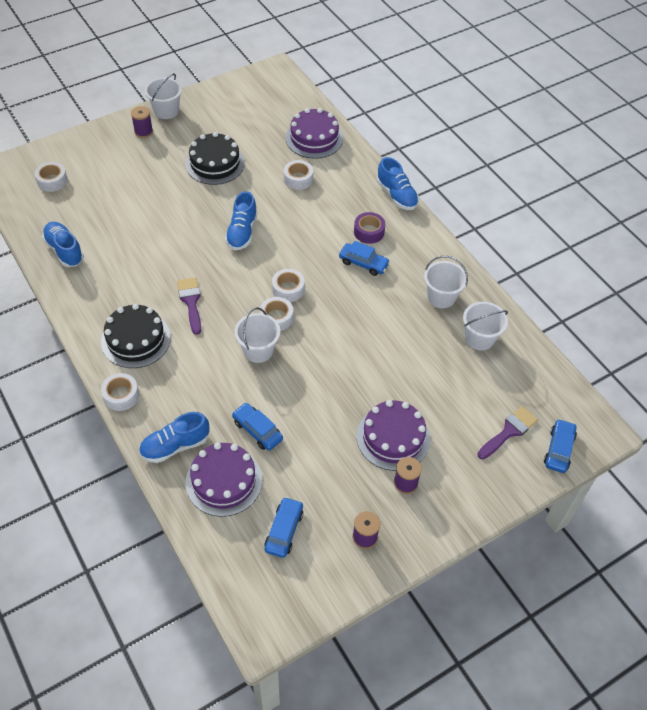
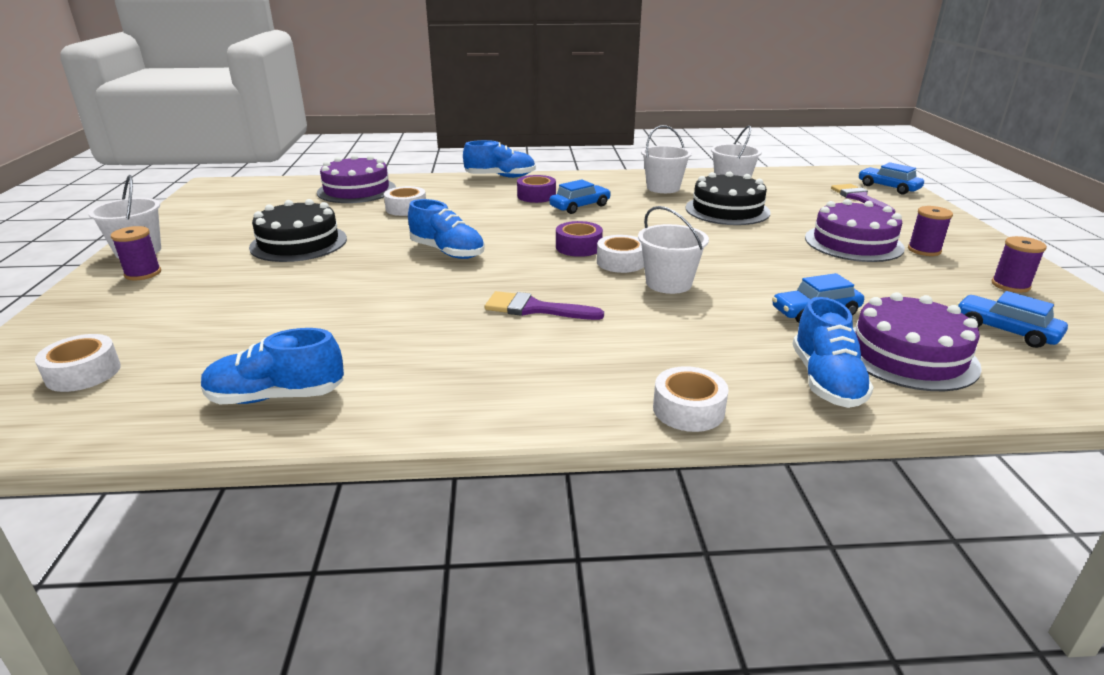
camera: 60 degrees left, 25 degrees down
black cake [101,304,171,368] -> black cake moved to [685,171,771,225]
white tape [272,269,305,302] -> purple tape [556,221,603,257]

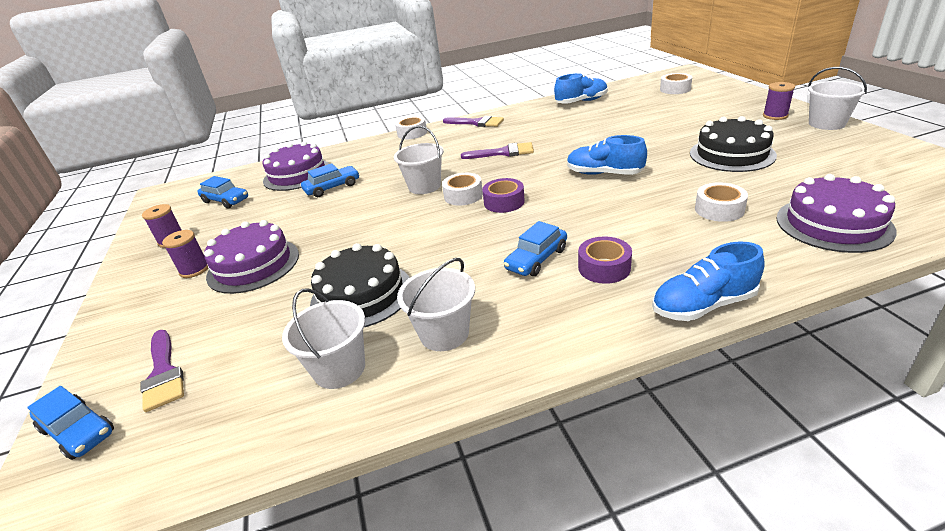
camera: 170 degrees right, 5 degrees up
blue shoe [793,297,874,408] -> none
none -> purple brush [443,116,504,127]

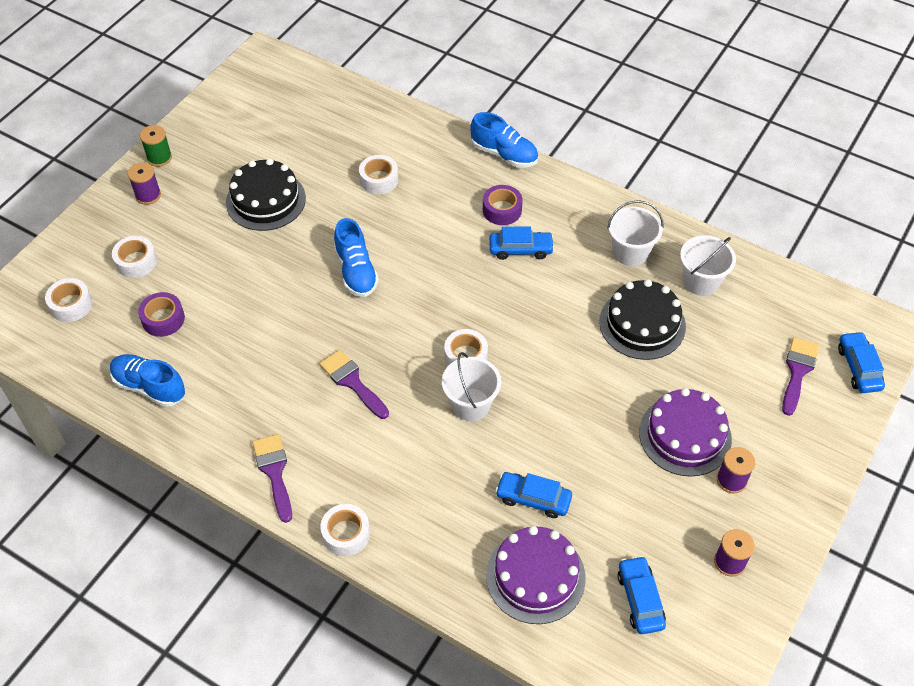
camera: 135 degrees left, 20 degrees up
purple tape [482,178,525,213] -> purple tape moved to [138,292,185,337]
purple cake [776,174,897,253] -> none
white bucket [808,67,867,130] -> green spool [140,125,172,167]
none -> white tape [112,236,157,278]

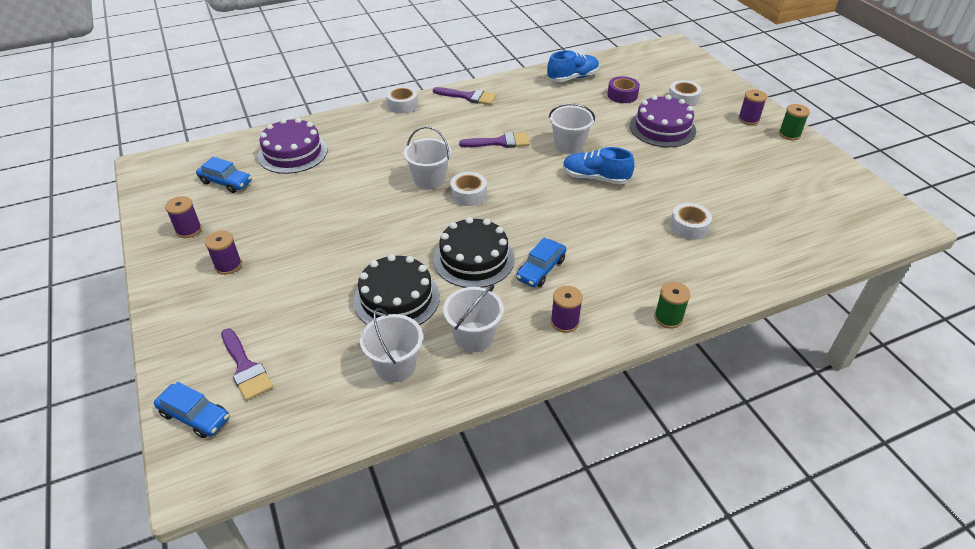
camera: 125 degrees right, 10 degrees down
white tape [45,278,92,322] -> none
black cake [226,158,306,231] -> black cake moved to [434,217,515,288]
blue shoe [470,112,538,168] -> green spool [654,282,691,329]
purple tape [483,185,523,225] -> none
blue car [495,472,572,518] -> none
purple cake [639,388,732,477] -> purple cake moved to [630,95,696,147]
none -> white bucket [549,103,595,154]
none -> purple spool [551,286,583,333]

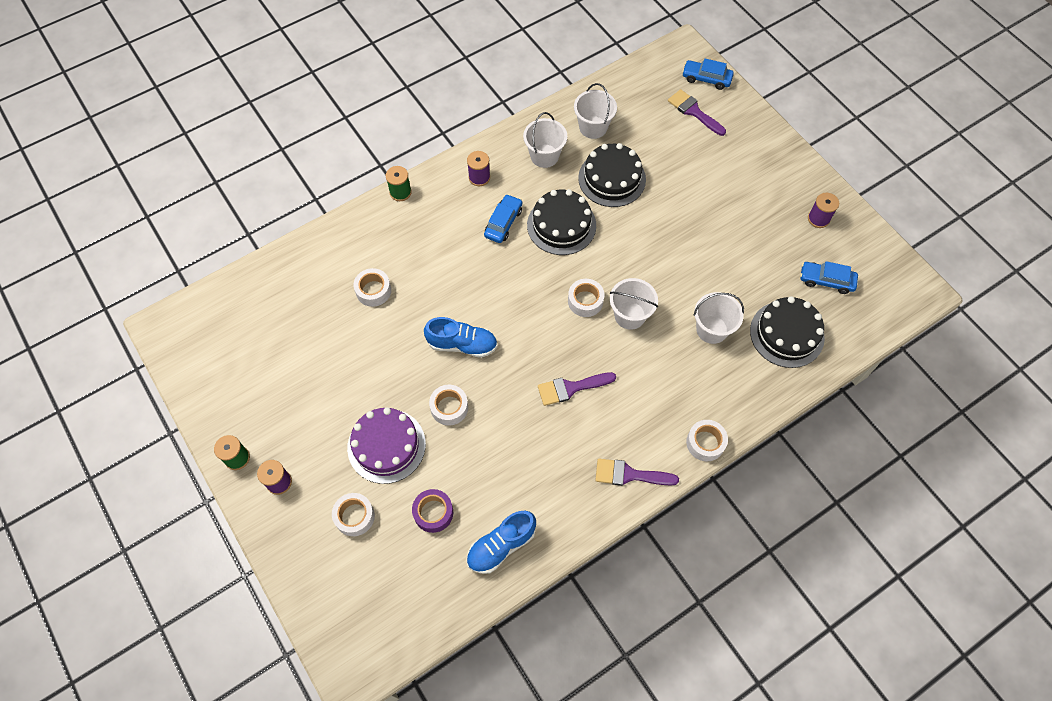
camera: 170 degrees right, 20 degrees up
purple spool [205,231,242,275] -> none
purple cake [258,118,328,174] -> black cake [750,296,825,368]
white bucket [549,103,595,154] -> white bucket moved to [694,292,744,344]
none -> white tape [429,385,468,426]

